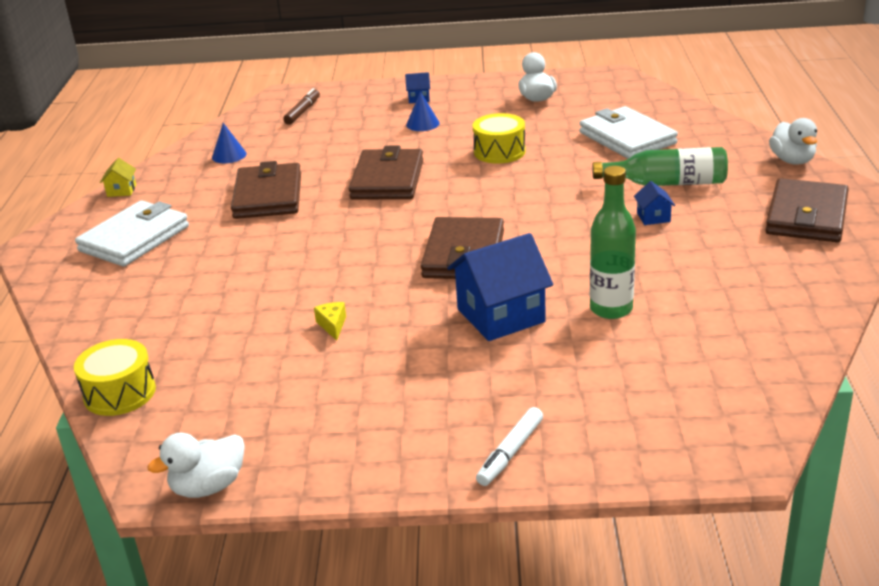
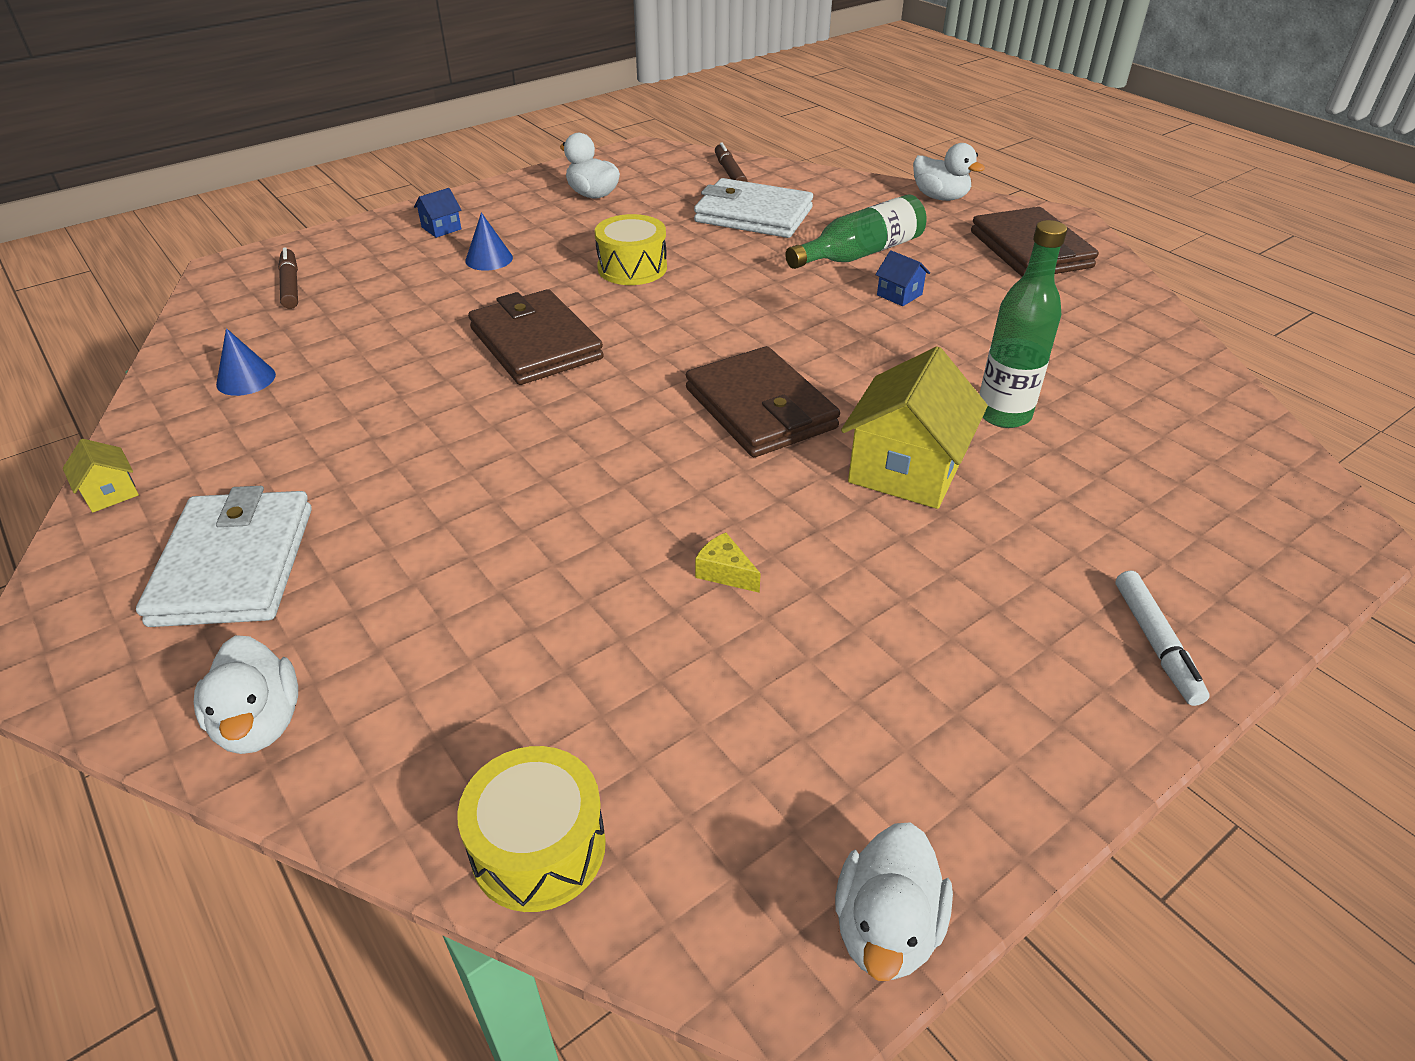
camera: 40 degrees left, 10 degrees up
brown wallet [231,161,301,219] -> none
blue house [447,233,553,341] -> yellow house [841,346,988,509]
none -> white duck [194,635,298,754]
none -> brown marker [715,142,747,182]

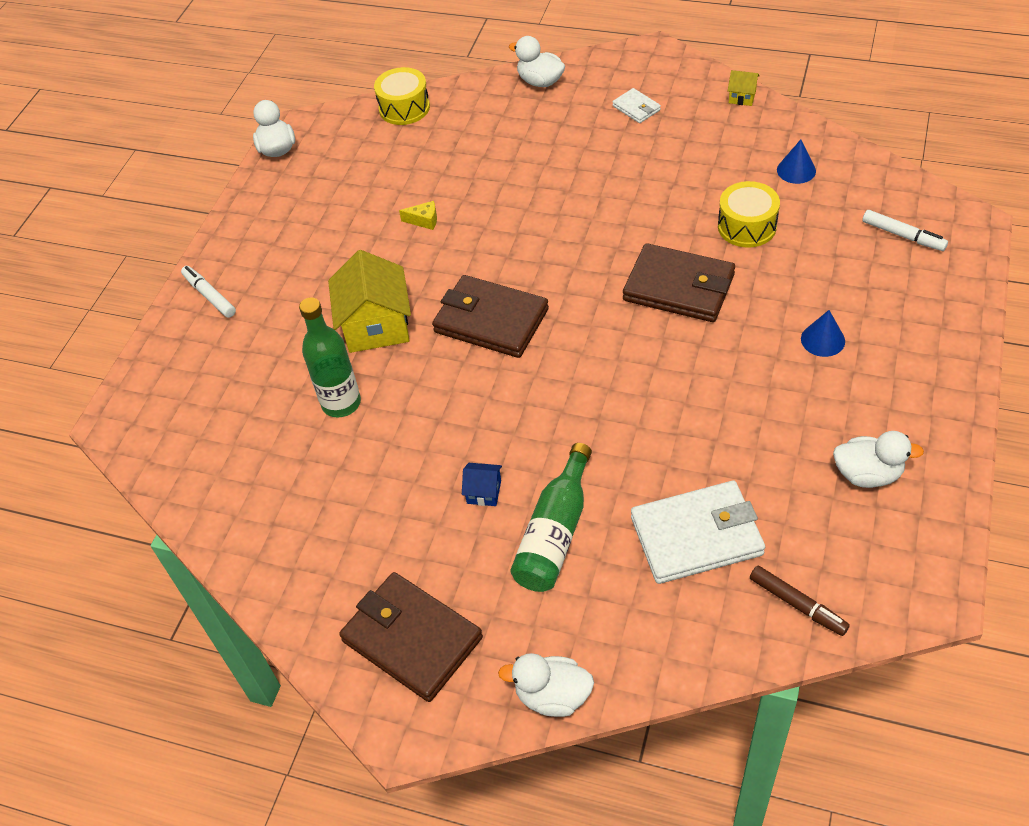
camera: 150 degrees right, 10 degrees up
white wallet [136,486,312,627] -> white wallet [613,88,661,123], size x0.48
brown marker [278,247,298,309] -> white marker [862,210,948,251]
blue house [414,188,461,238] -> none
yellow drum [595,214,667,285] -> yellow drum moved to [718,181,780,248]

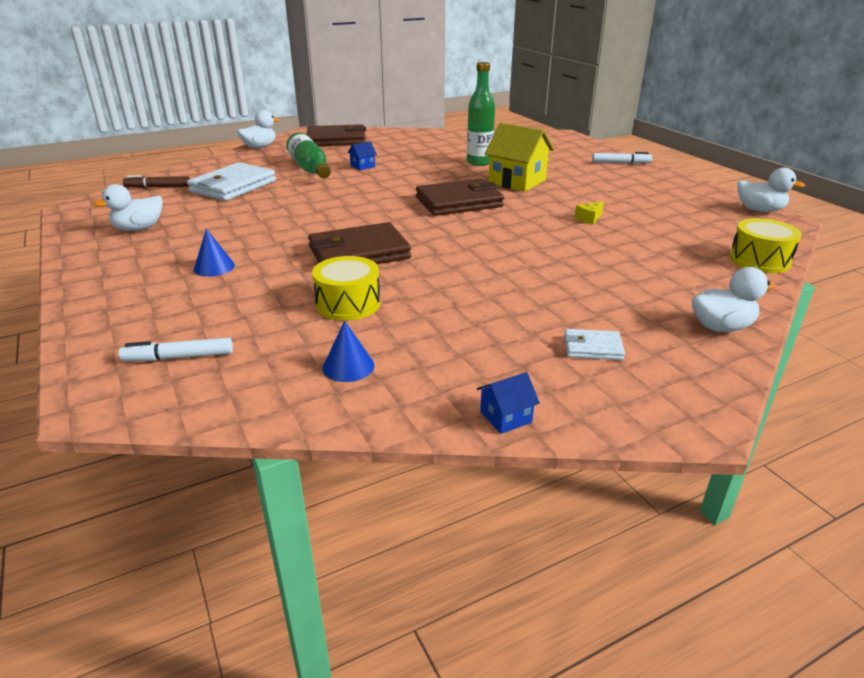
camera: 130 degrees right, 20 degrees down
yellow house [728,70,760,106] -> blue house [477,372,540,434]

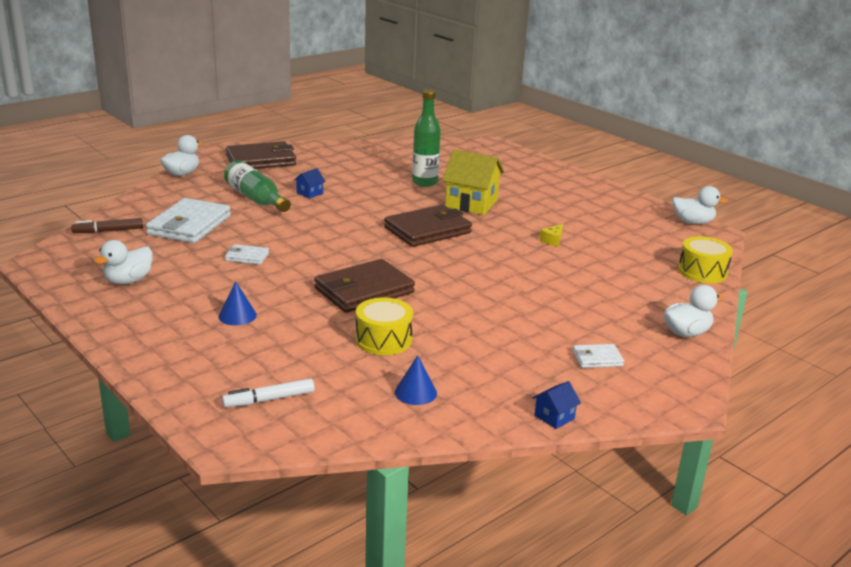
camera: 15 degrees left, 5 degrees down
white marker [592,152,652,164] -> none
none -> white wallet [225,244,269,265]

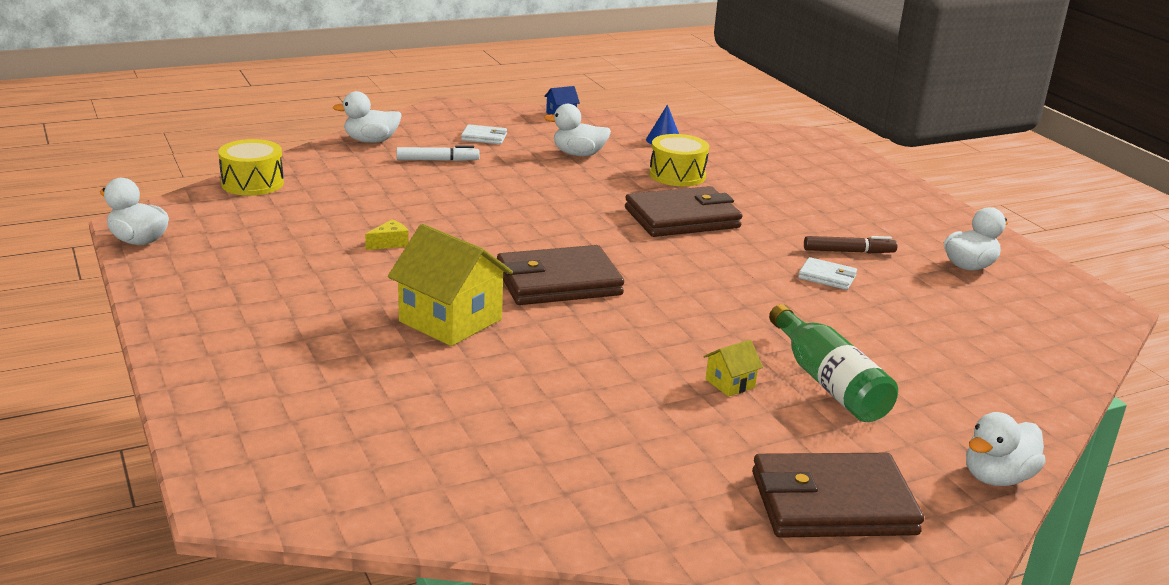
camera: 165 degrees left, 0 degrees up
brown marker [71,218,143,233] -> brown marker moved to [804,236,897,253]
white wallet [146,198,231,243] -> none
blue cone [218,281,257,325] -> none
white marker [222,378,315,408] -> white marker moved to [396,145,480,161]
blue house [294,168,326,199] -> yellow house [703,340,763,397]
green bottle [412,89,441,187] -> none
none -> white duck [544,104,611,156]

